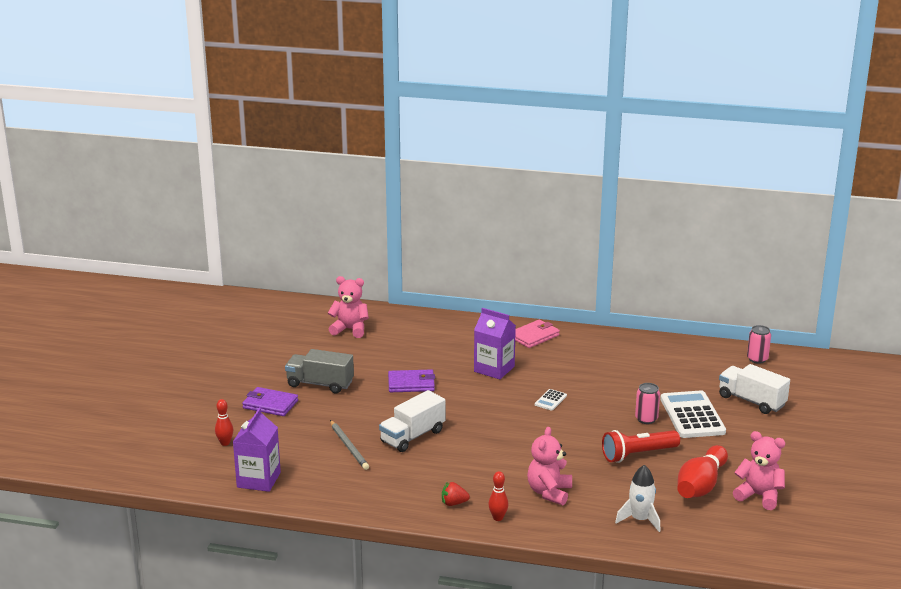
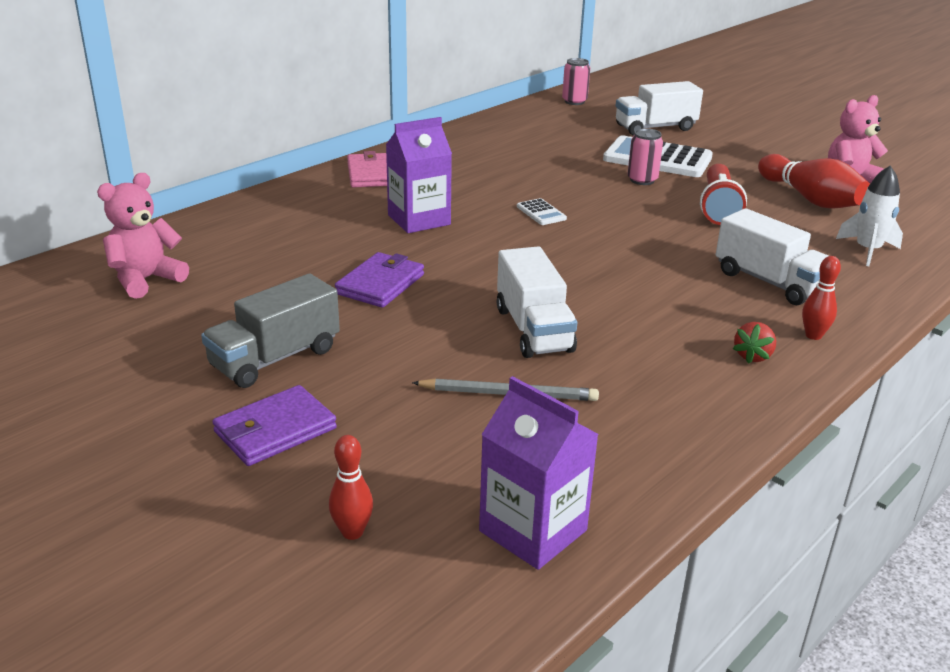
camera: 60 degrees left, 5 degrees up
pink teddy bear [527,427,572,505] -> white truck [716,208,828,305]

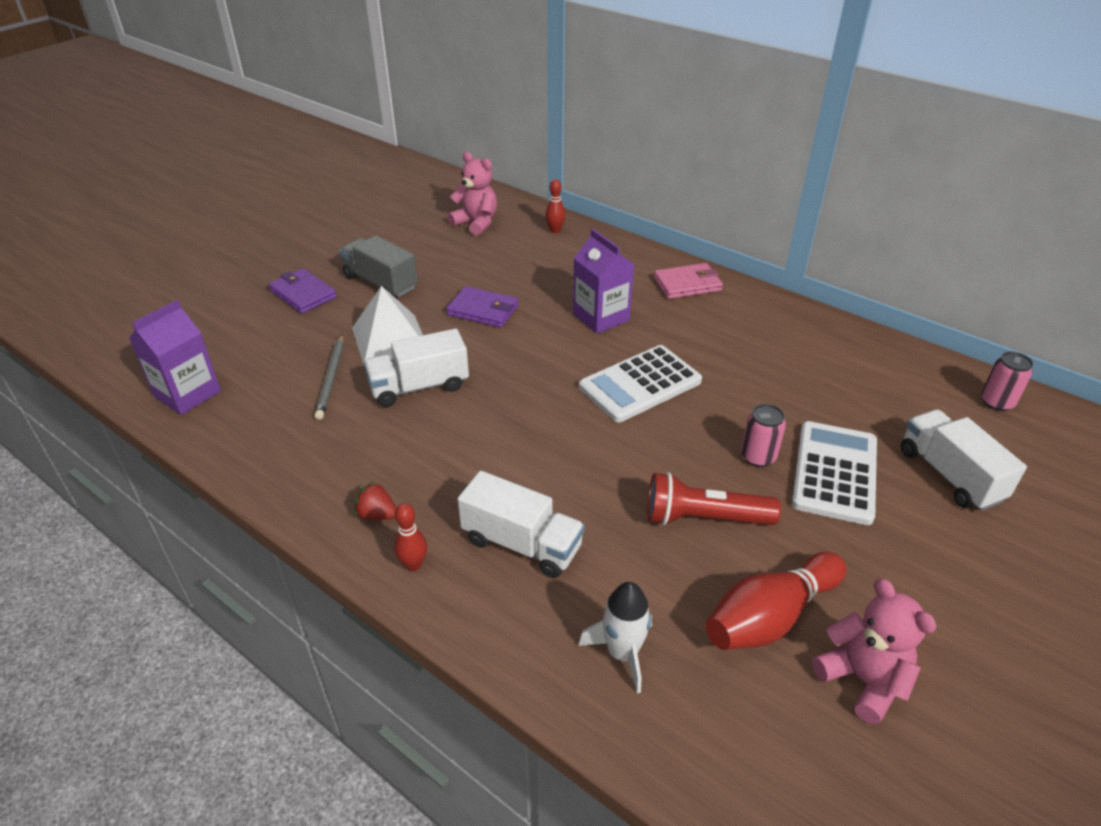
camera: 85 degrees right, 10 degrees up
red bowling pin [329,435,373,540] -> red bowling pin moved to [546,179,566,233]
white calculator [517,198,567,225] -> white calculator [579,345,702,422], size x2.24
white truck [716,208,828,305] -> white truck turned 105 degrees counterclockwise [458,471,585,578]
none -> white pyramid [352,286,423,365]

